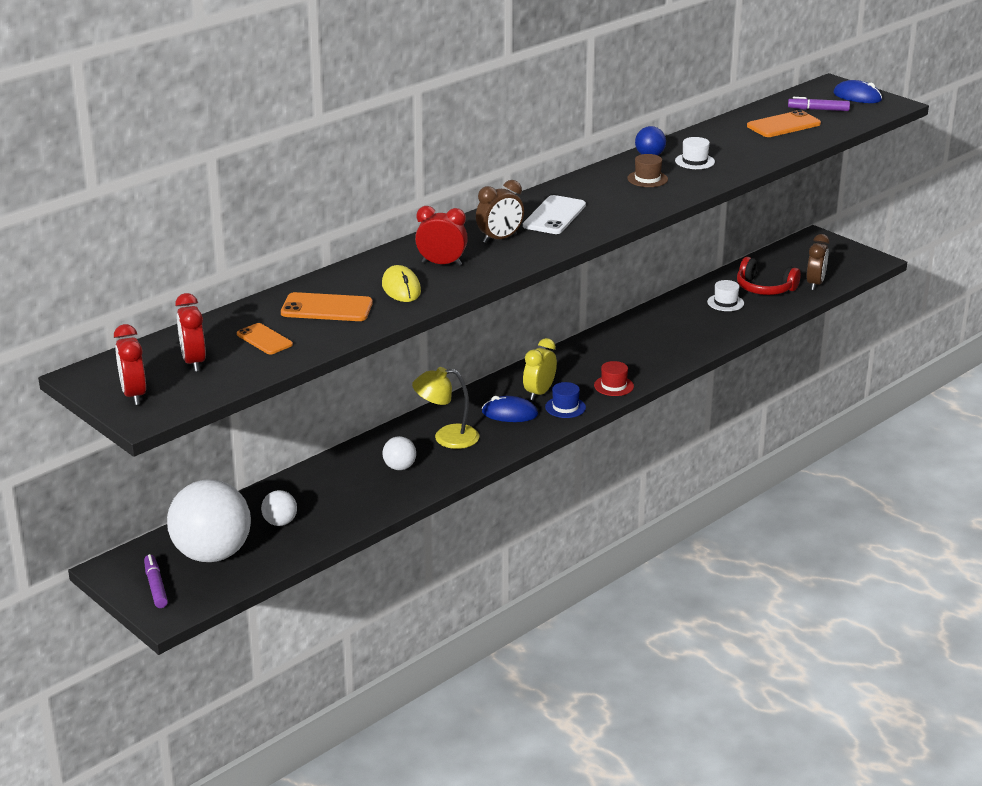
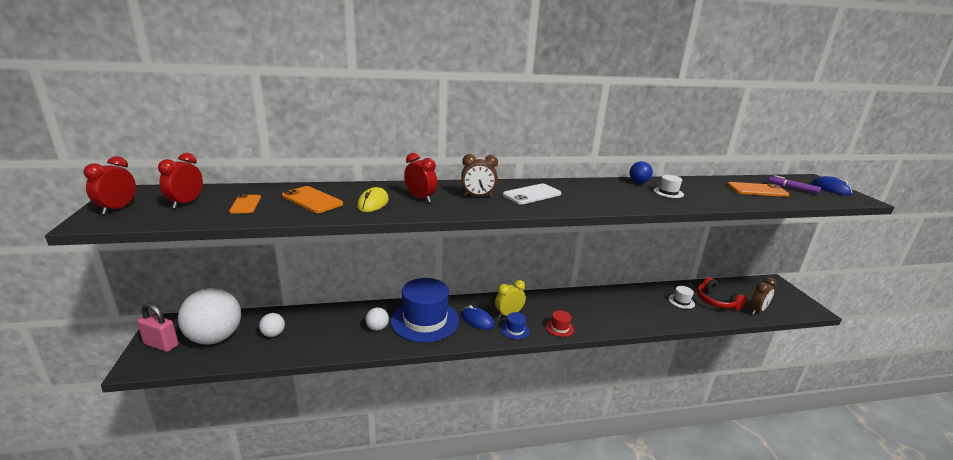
camera: 30 degrees right, 5 degrees down
purple marker [144,554,168,608] -> pink padlock [137,303,179,352]
yellow lamp [412,367,480,449] -> blue hat [391,278,459,342]
brown hat [627,154,668,187] -> none

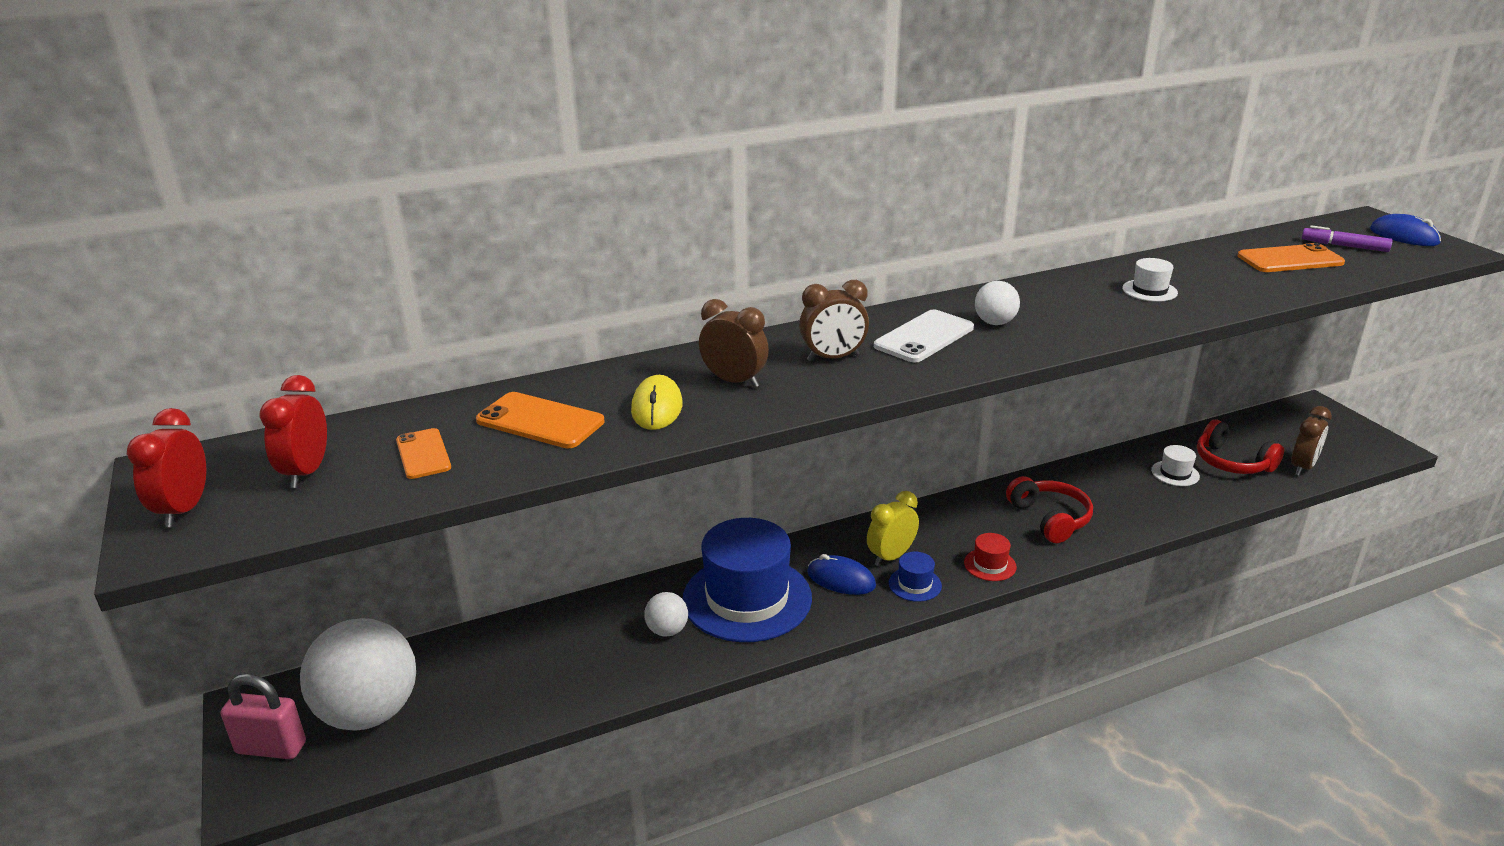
camera: 10 degrees left, 5 degrees up
white ball [259,313,285,337] -> white ball moved to [975,281,1020,325]
red clock [404,153,437,203] -> brown clock [699,299,769,388]
blue ball [630,161,653,183] -> none
none -> red headphones [1006,476,1093,543]

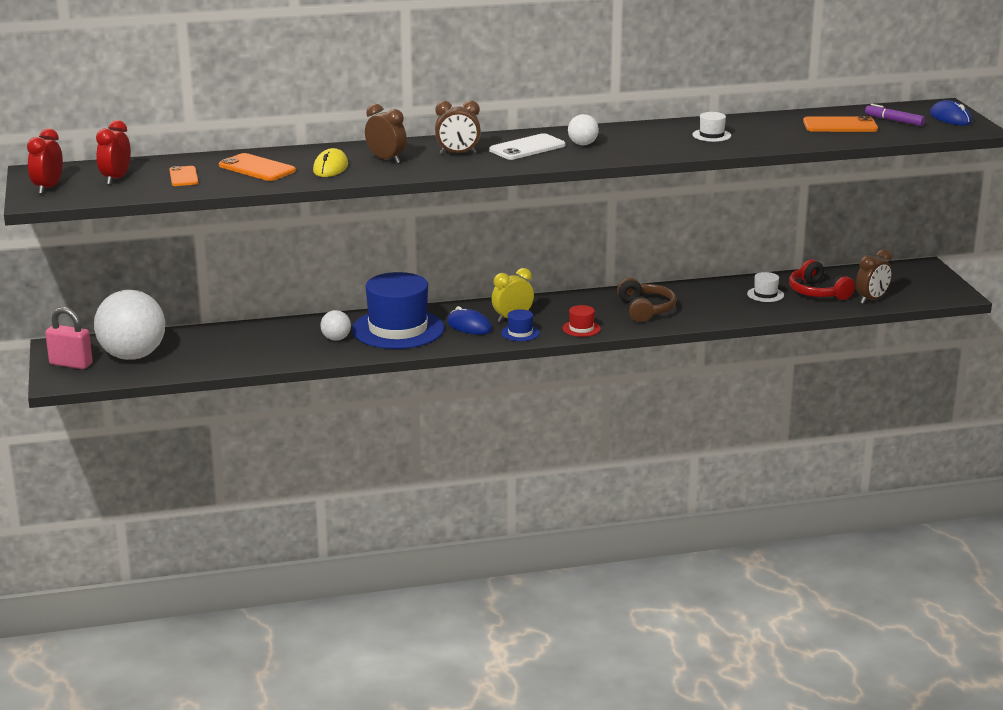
camera: 10 degrees right, 5 degrees down
red headphones [1006,476,1093,543] -> brown headphones [617,278,676,322]

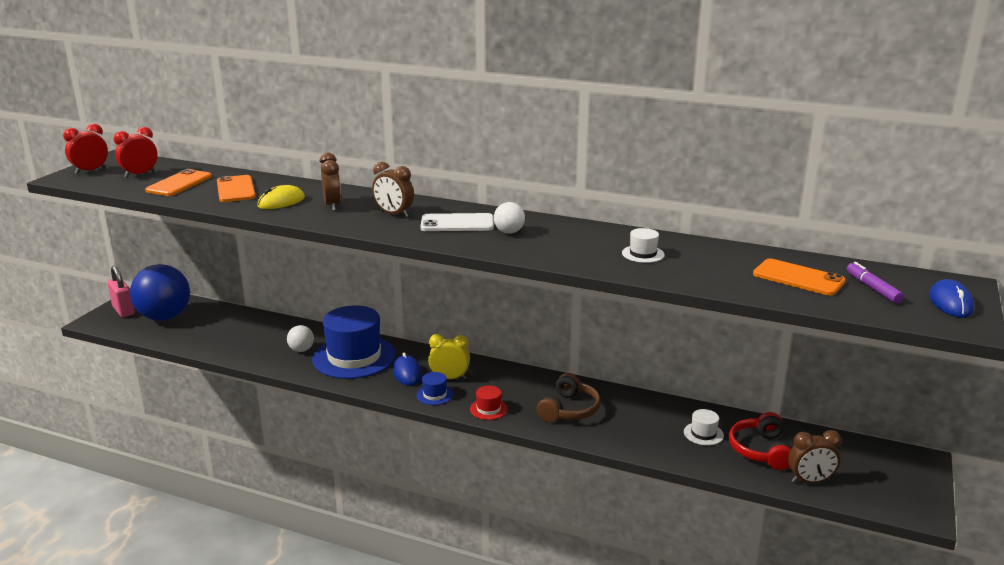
camera: 35 degrees right, 0 degrees up
white ball [94,290,165,360] -> blue ball [130,264,190,321]
orange phone [169,166,198,186] -> orange phone [145,169,212,196], size x1.53

